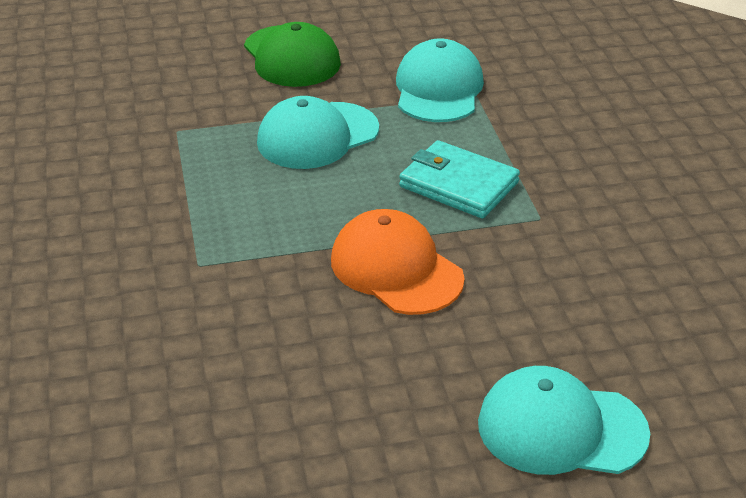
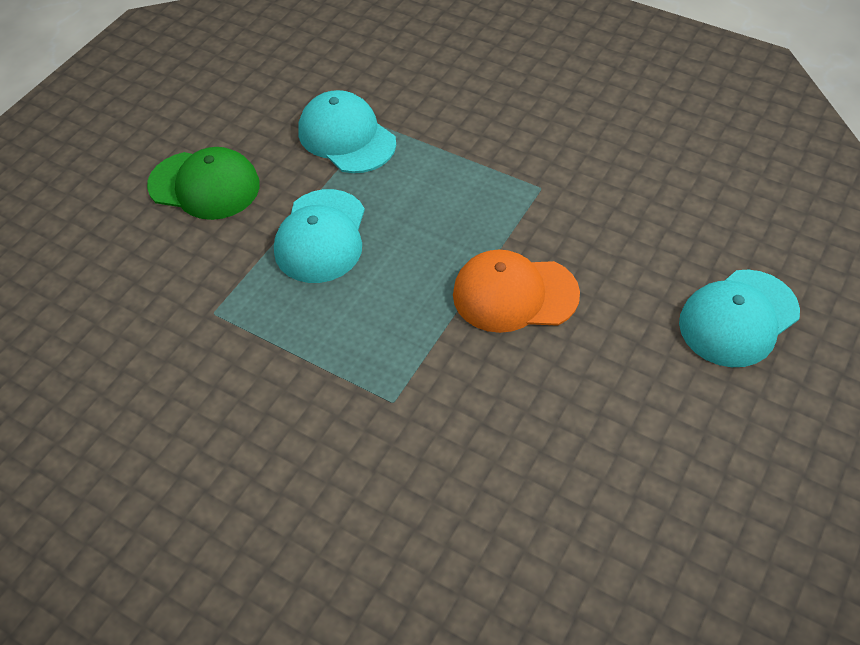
camera: 45 degrees left, 15 degrees up
turquoise wallet [399,140,520,218] -> none

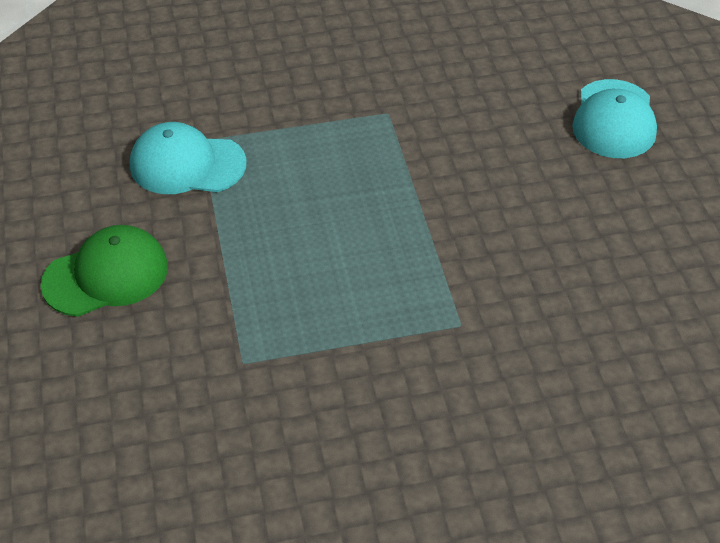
camera: 45 degrees left, 5 degrees down
turquoise cap [274,189,365,283] -> none
orange cap [453,249,580,333] -> none

